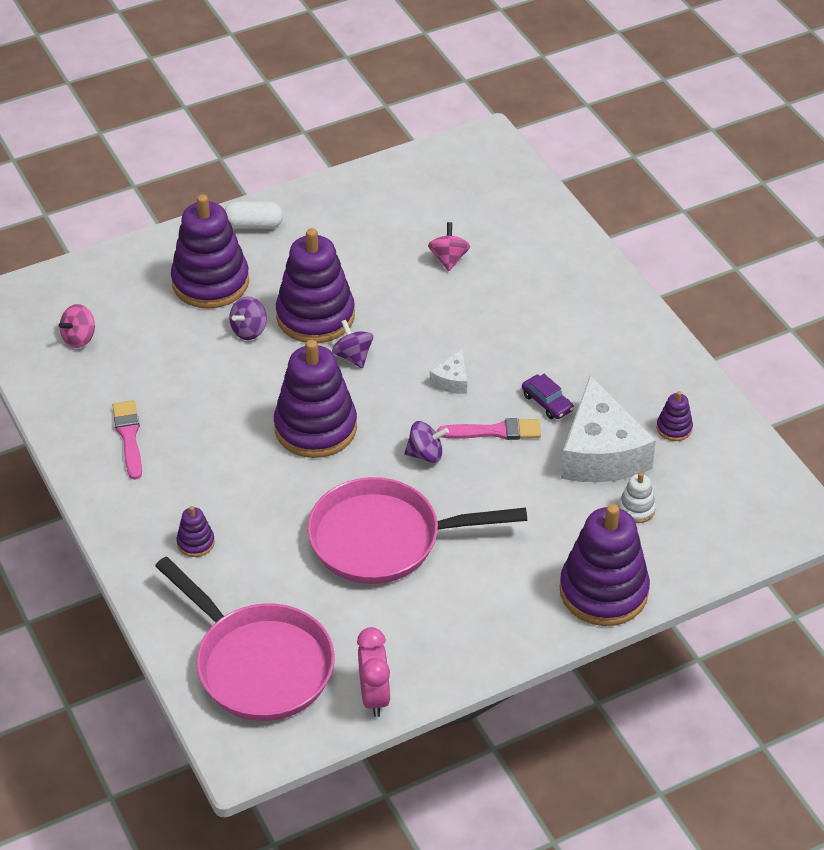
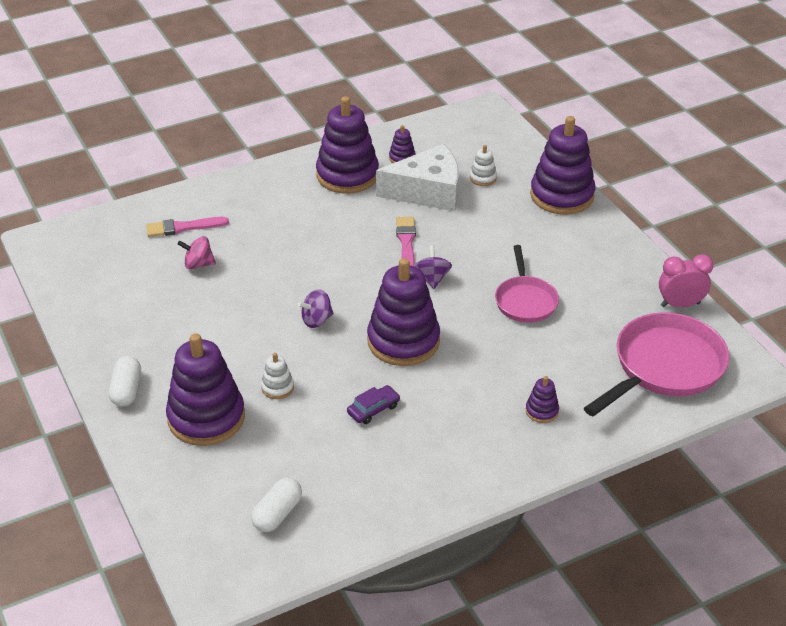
camera: 90 degrees left, 5 degrees down
pink spinning top [58,304,95,348] -> white capsule [251,478,302,532]
pink brush [112,400,142,480] -> pink brush moved to [146,217,229,237]
purple spinning top [229,296,267,340] -> white stacking toy [261,353,294,399]
purple stacking toy [276,228,355,343] -> purple stacking toy moved to [316,96,379,193]
pink pan [307,477,527,584] -> pink pan [495,245,559,323], size x0.60
white cheese [430,349,467,394] -> none
purple car [522,374,574,419] -> purple car moved to [347,385,400,424]

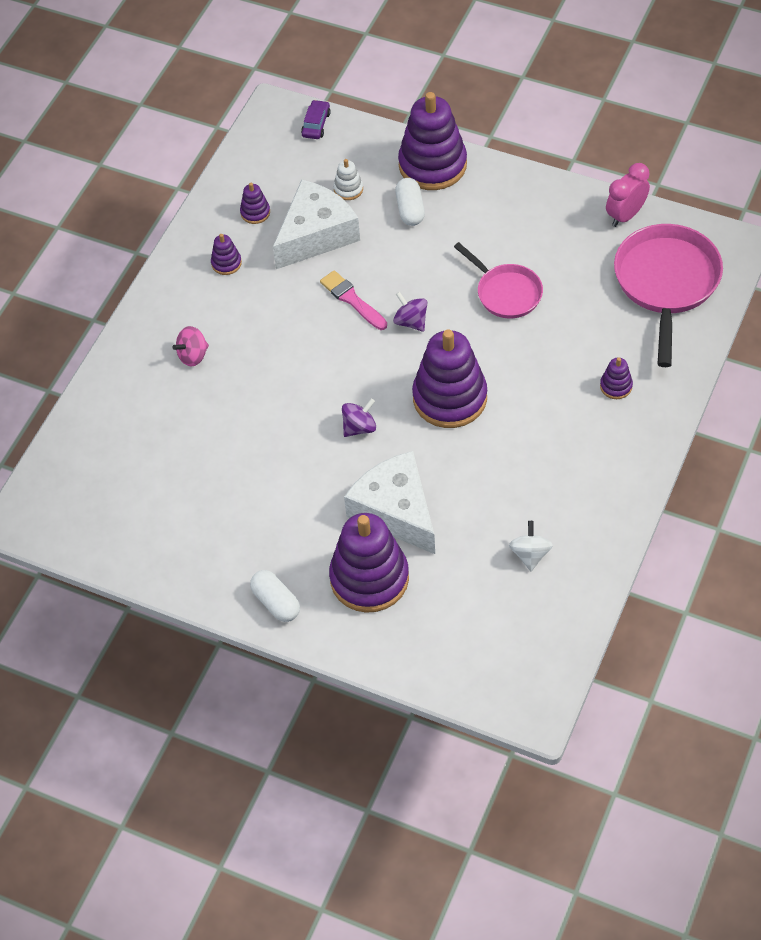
camera: 35 degrees left, 15 degrees up
pink brush [146,217,229,237] -> none
pink spinning top [178,236,216,270] -> pink spinning top moved to [172,326,209,367]
white capsule [251,478,302,532] -> white capsule moved to [395,178,425,226]
white stacking toy [261,353,294,399] -> white cheese [344,451,435,554]
purple spinning top [298,289,334,328] -> purple spinning top turned 150 degrees counterclockwise [342,398,376,437]
purple stacking toy [316,96,379,193] -> purple stacking toy [211,234,242,275], size x0.43
purple car [347,385,400,424] -> purple car moved to [301,100,331,139]
none -> white spinning top [509,521,553,571]

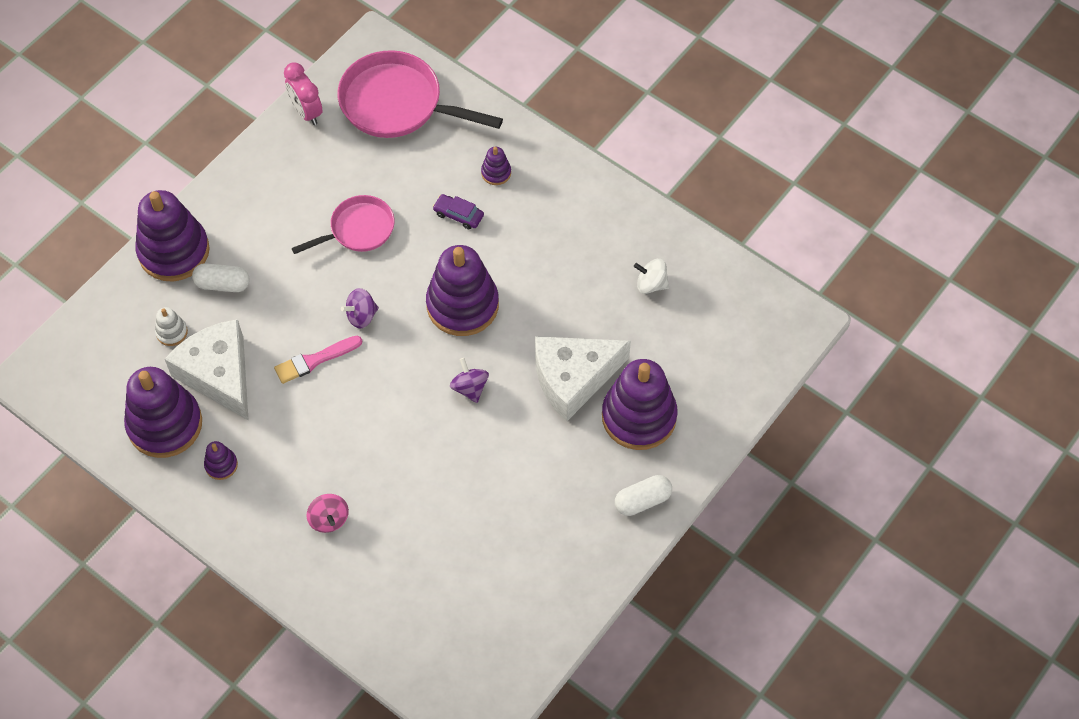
camera: 80 degrees left, 5 degrees up
purple stacking toy [240,183,270,224] -> purple stacking toy [124,367,202,458], size x2.31
purple car [301,100,331,139] -> purple car moved to [433,194,484,229]

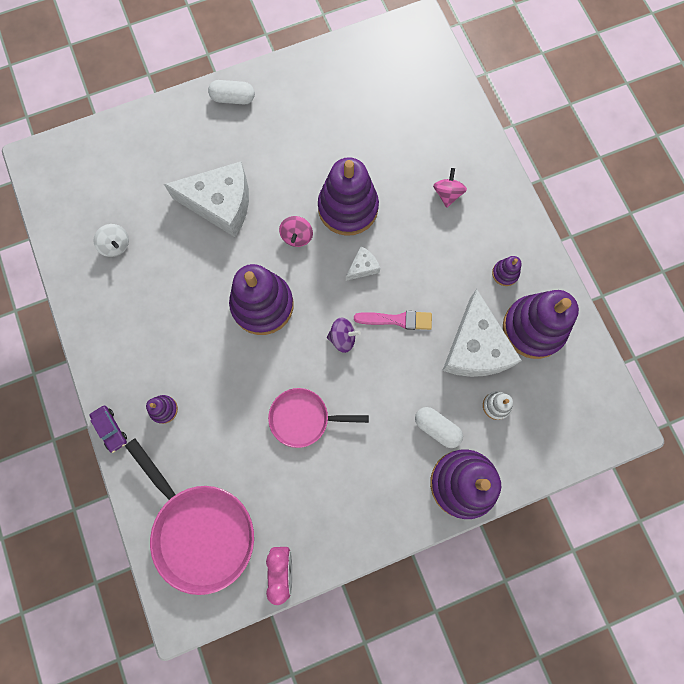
camera: 150 degrees left, 15 degrees up
purple car [433,194,484,229] -> purple car moved to [90,406,127,453]
purple spinning top [450,358,489,403] -> pink spinning top [279,216,313,247]
purple stacking toy [602,359,678,450] -> purple stacking toy moved to [318,157,379,236]
none -> white cheese [346,246,380,281]

